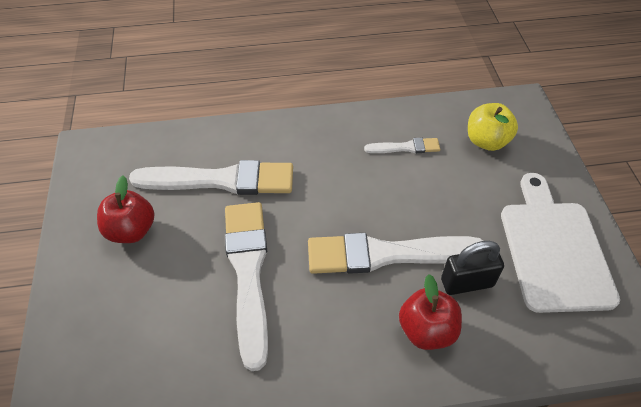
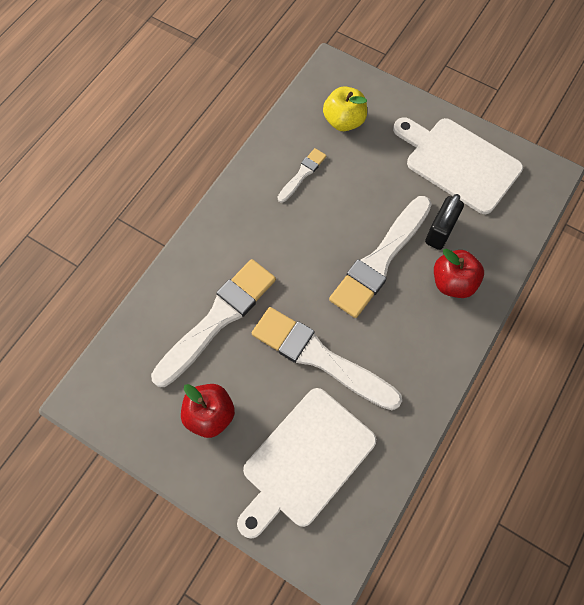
camera: 50 degrees left, 15 degrees up
none -> white cutting board [237,388,376,539]

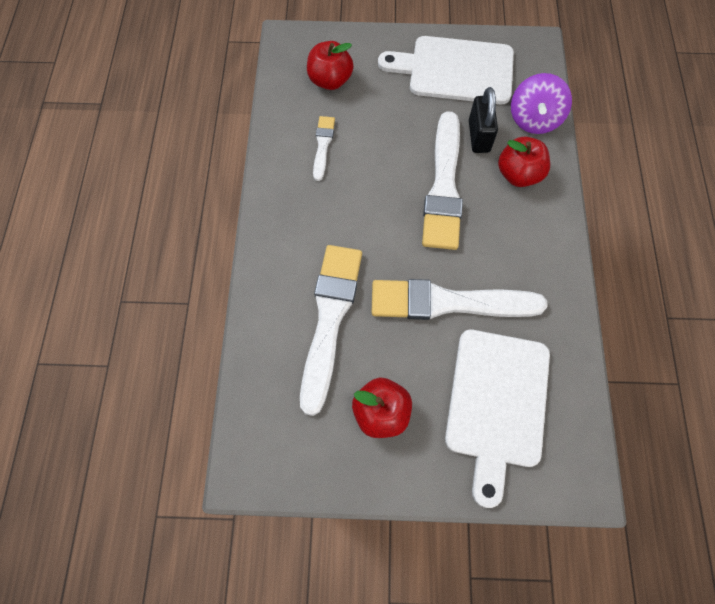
camera: 30 degrees left, 0 degrees up
yellow apple [323,86,367,131] -> red apple [307,41,354,90]
none -> purple spinning top [511,73,572,134]

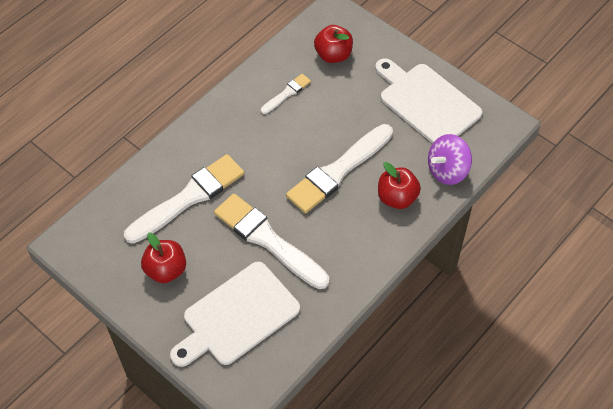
camera: 40 degrees right, 10 degrees down
black padlock [469,87,498,153] -> none

